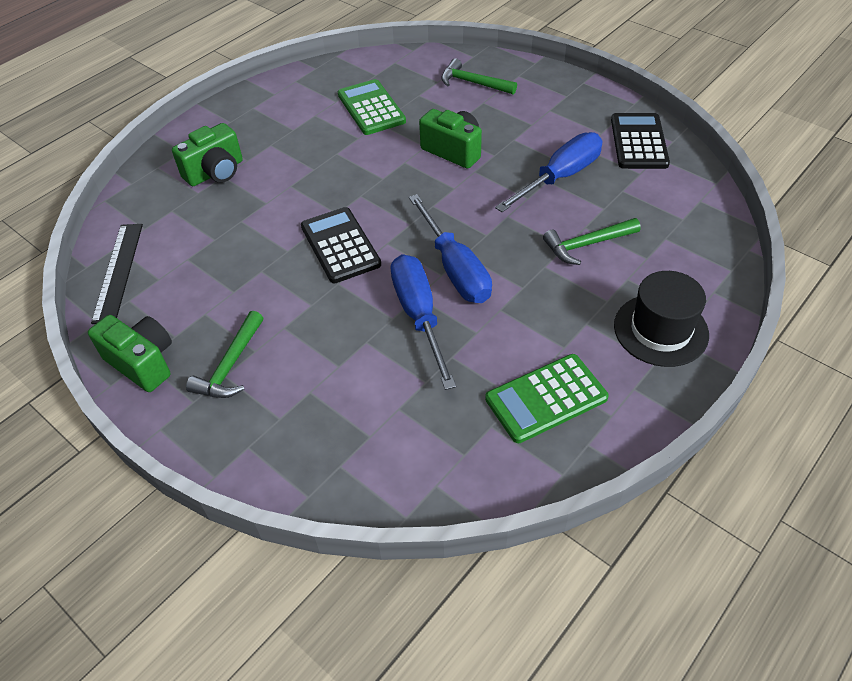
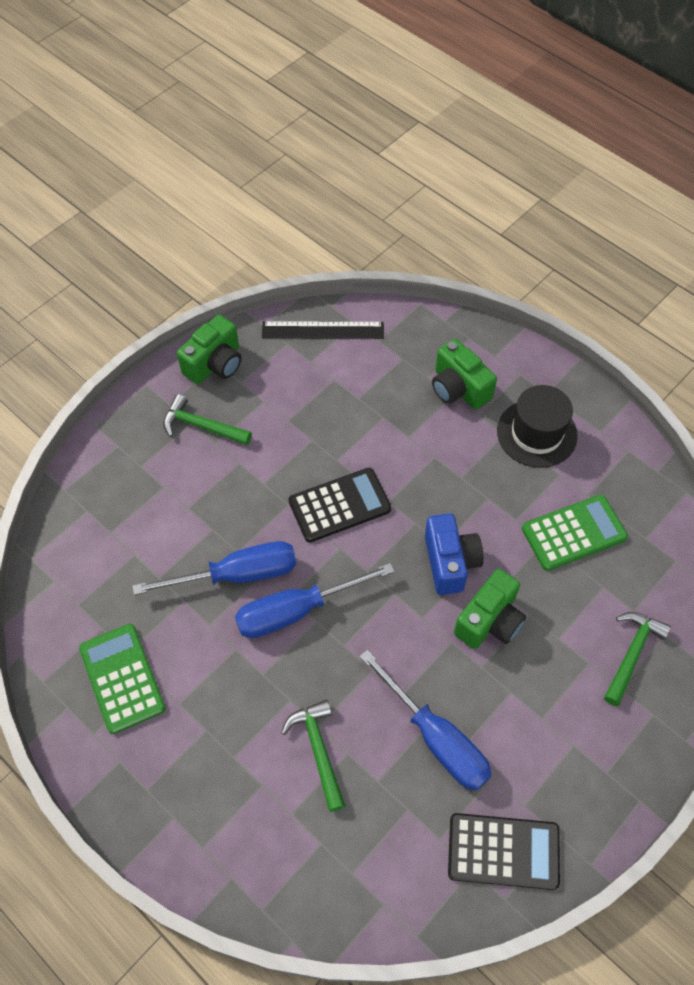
camera: 90 degrees right, 10 degrees up
black hat [614,271,709,367] -> black hat moved to [497,385,578,468]
none -> blue camera [425,513,484,595]

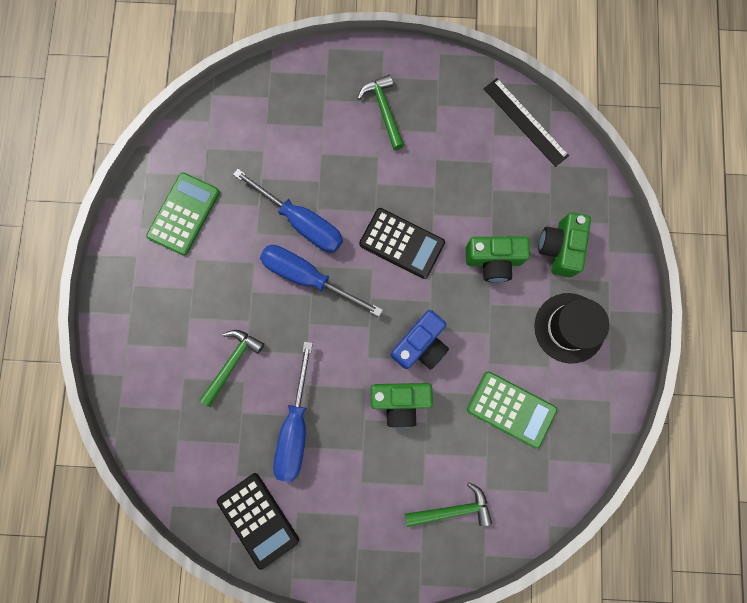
camera: 50 degrees right, 20 degrees up
green camera [177,315,241,384] -> green camera moved to [466,237,530,282]

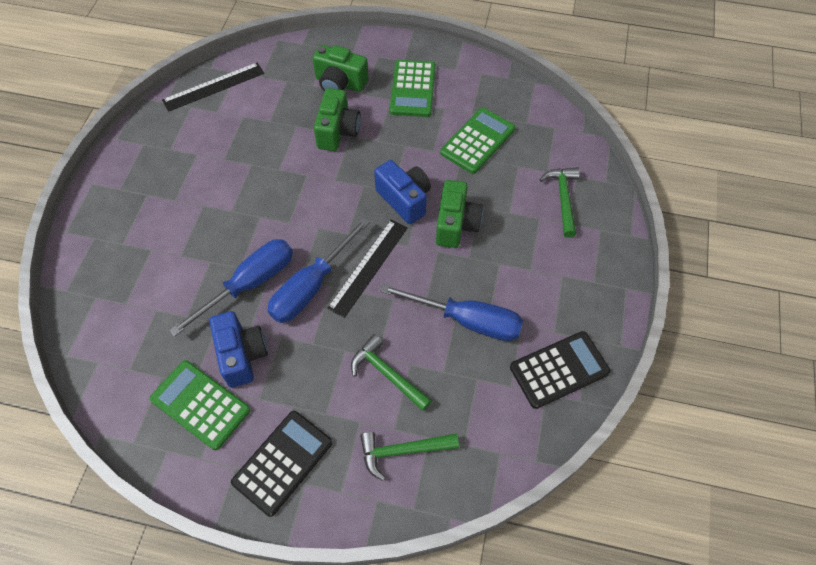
camera: 80 degrees left, 20 degrees down
green hammer [358,75,404,150] -> green hammer moved to [360,432,459,481]
black calculator [359,208,445,279] -> black calculator moved to [231,411,332,517]
black hat [534,293,609,364] -> green calculator [390,60,436,117]
none -> blue camera [209,311,268,388]
none -> black ruler [327,220,408,318]

